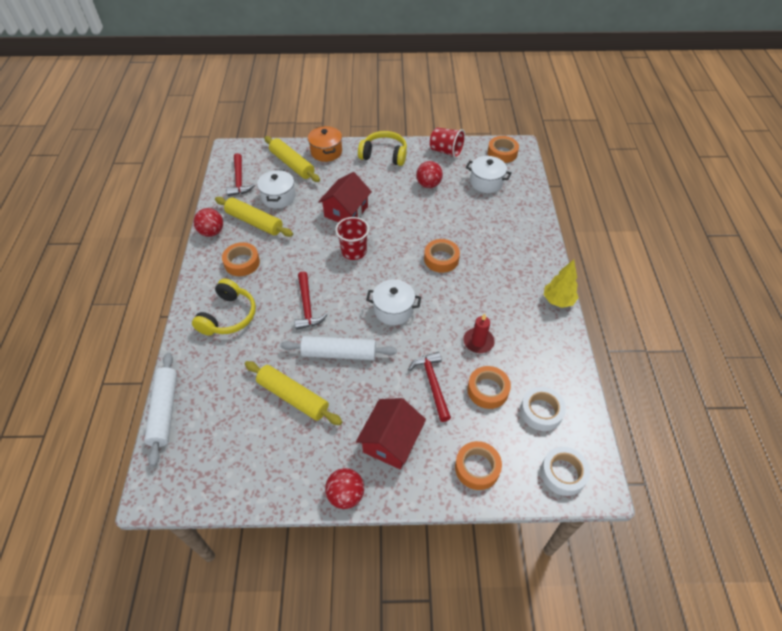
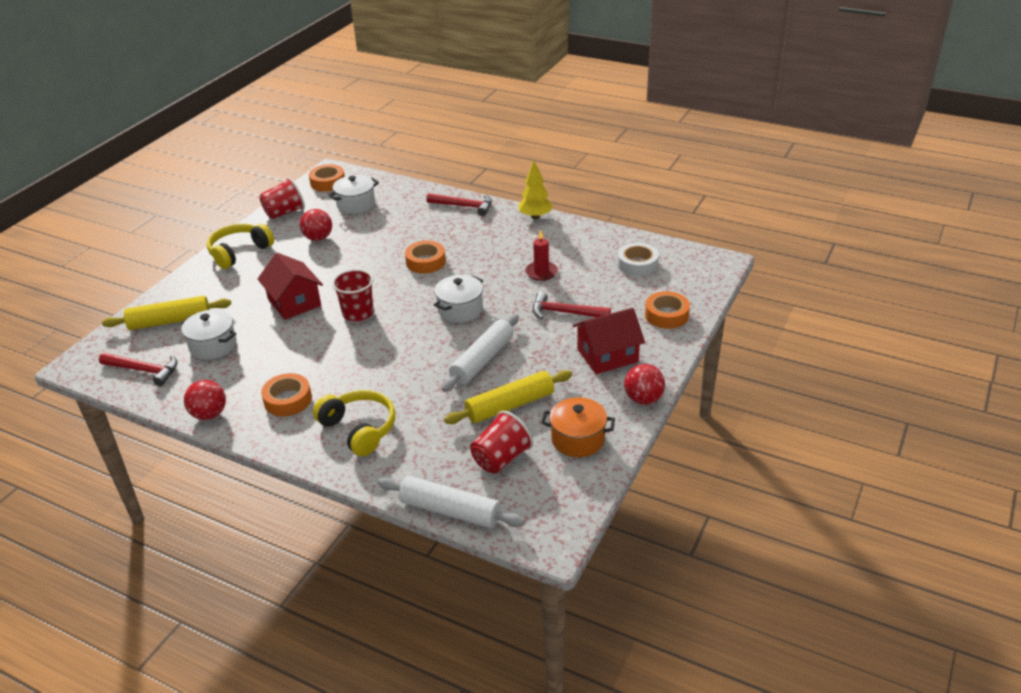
camera: 60 degrees left, 15 degrees down
yellow rolling pin [215,197,293,237] -> none
red hammer [294,271,328,330] -> red hammer moved to [426,193,492,216]
orange pot [308,126,342,162] -> orange pot moved to [541,397,615,457]
red house [356,398,426,469] -> red house turned 75 degrees counterclockwise [573,308,645,374]
orange tape [467,366,511,409] -> none
white tape [541,447,590,496] -> none
none -> red cup [470,411,533,474]

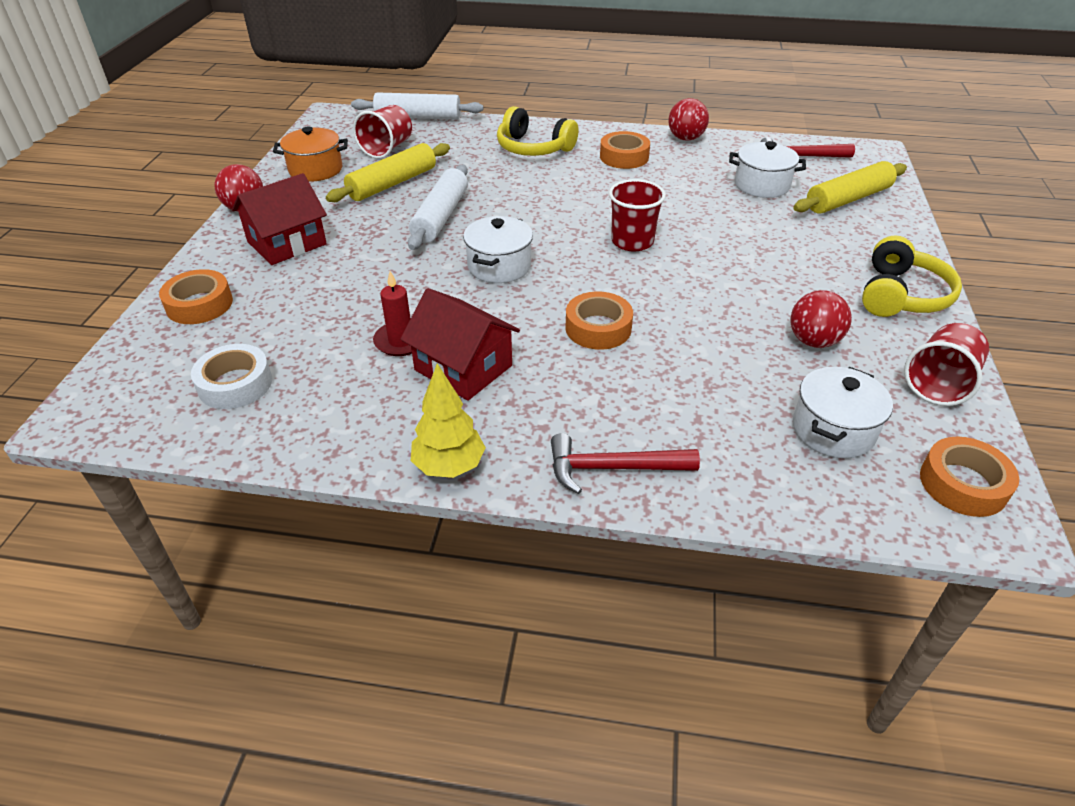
camera: 160 degrees right, 5 degrees up
red house [258,253,323,320] -> red house moved to [400,288,520,401]
red hammer [533,292,611,319] -> none

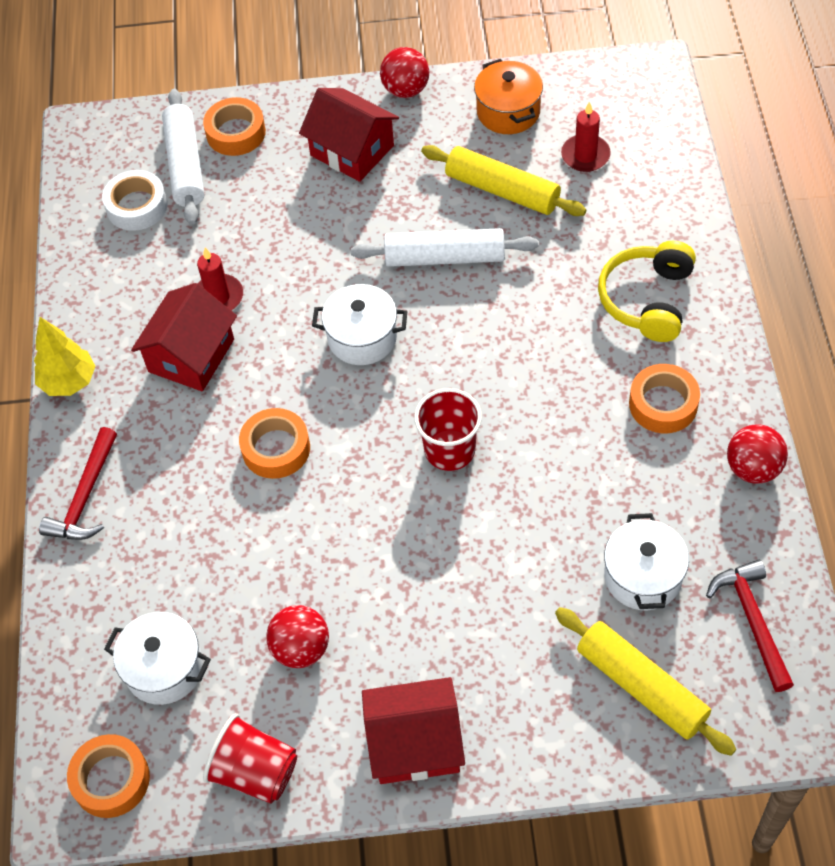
camera: 80 degrees right, 15 degrees up
white rolling pin [351,92,483,120] -> white rolling pin moved to [162,89,205,225]
red cup [353,105,412,159] -> red candle [561,102,611,172]
red hammer [551,433,700,494] -> red hammer turned 150 degrees counterclockwise [39,427,117,540]
yellow headphones [862,235,962,317] -> red house [362,677,465,784]

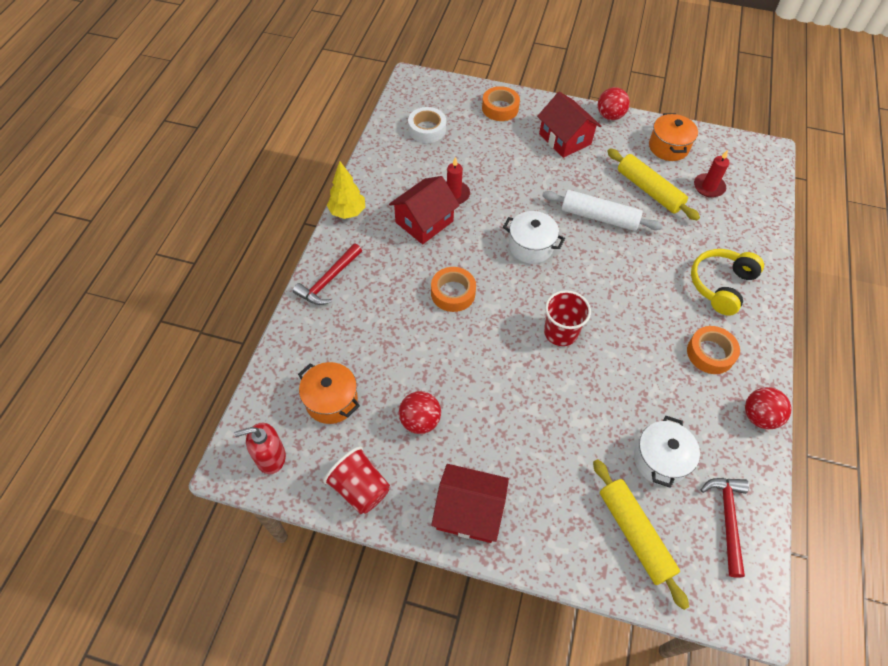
camera: 15 degrees right, 0 degrees up
orange tape [67,734,150,818] -> red soap dispenser [234,423,286,474]
white pot [104,612,211,705] -> orange pot [298,362,360,424]
white rolling pin [162,89,205,225] -> none

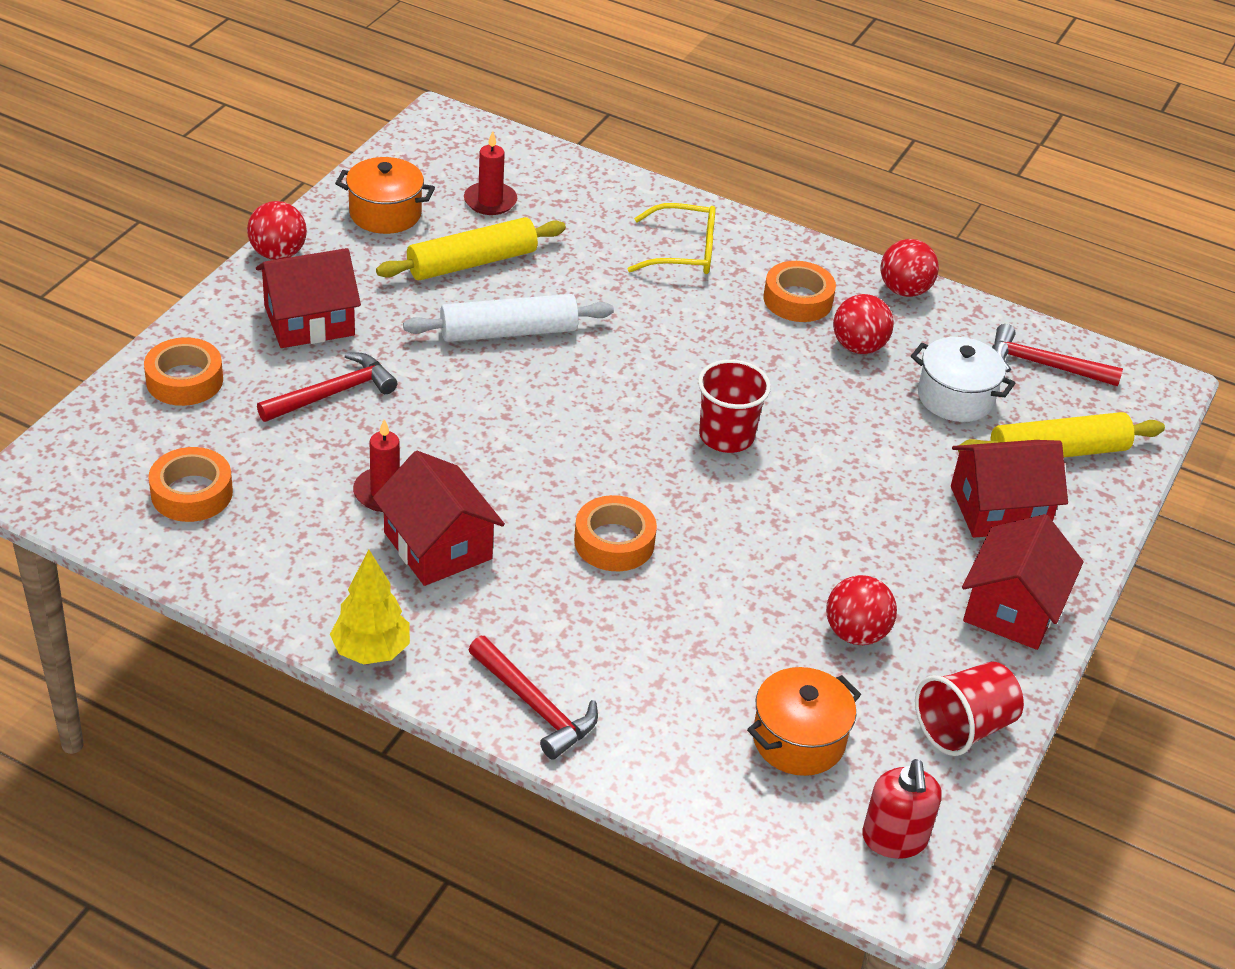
camera: 80 degrees left, 15 degrees down
white tape [408,107,446,143] -> orange tape [148,447,233,522]
white pot [503,211,565,264] -> none
white rolling pin [542,190,663,231] -> white rolling pin turned 45 degrees clockwise [403,294,614,342]
yellow headphones [691,249,764,316] -> yellow glasses [628,203,716,274]
none -> red hammer [257,352,397,422]
none -> red ball [833,294,894,354]
none -> red house [951,440,1068,538]

